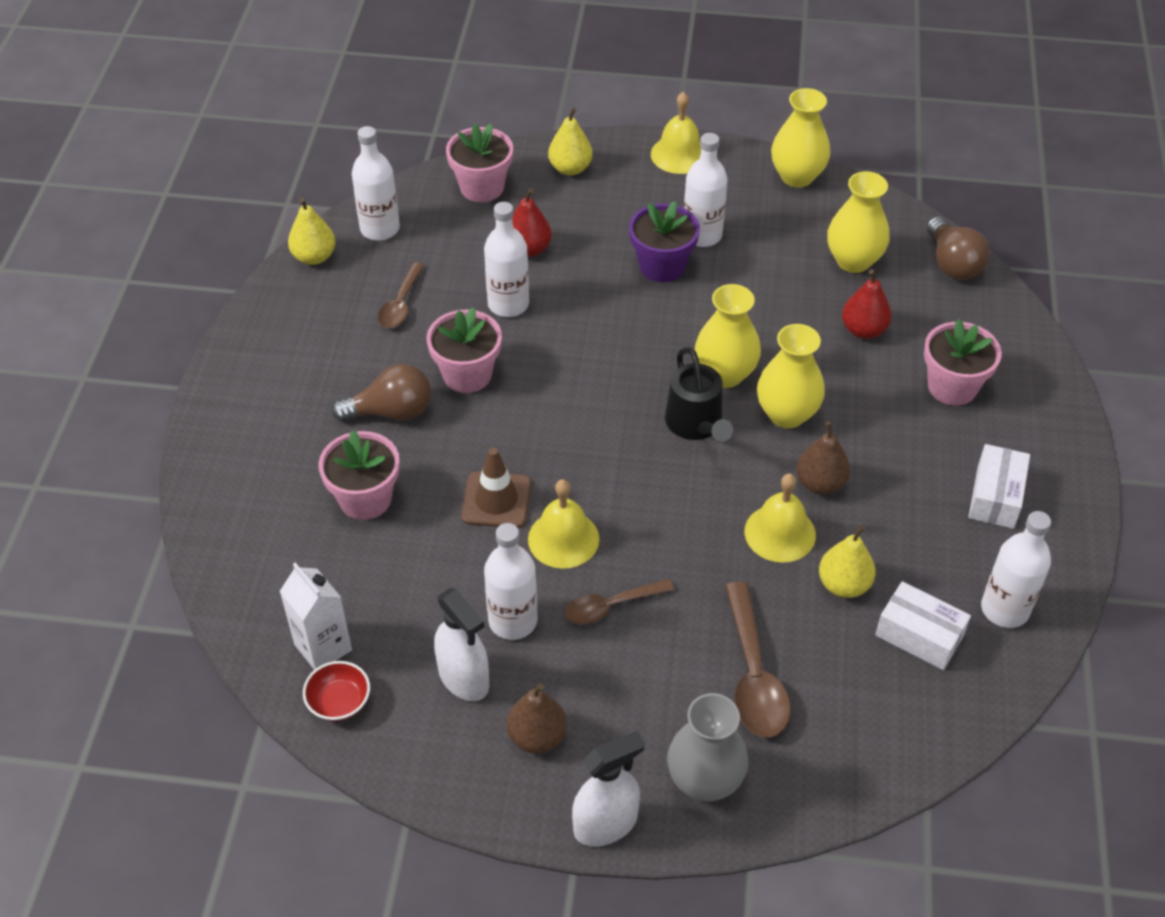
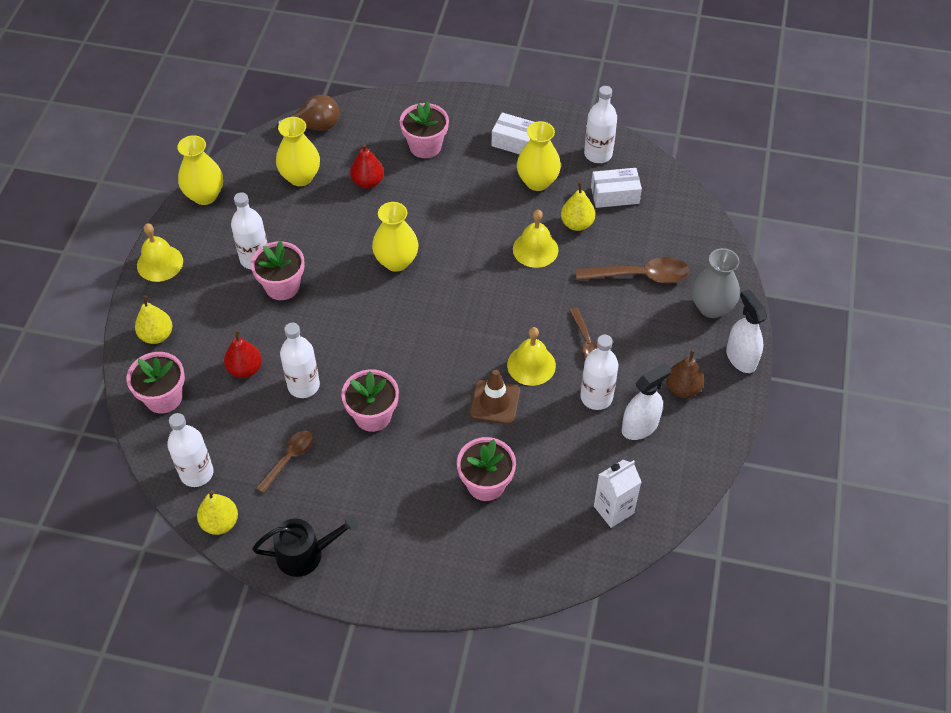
camera: 85 degrees left, 5 degrees up
red bowl [303,661,370,721] -> none
brown light bulb [332,364,431,421] -> none
brown spoon [378,262,425,328] -> brown spoon turned 75 degrees counterclockwise [256,431,313,493]
purple flower pot [629,201,700,282] -> pink flower pot [251,241,304,300]
black watering can [665,347,733,442] -> black watering can moved to [252,515,358,577]
yellow vase [757,324,825,428] -> yellow vase moved to [517,121,561,191]
brown pear [797,422,850,495] -> none
white box [875,581,971,670] -> white box turned 45 degrees clockwise [591,168,642,208]

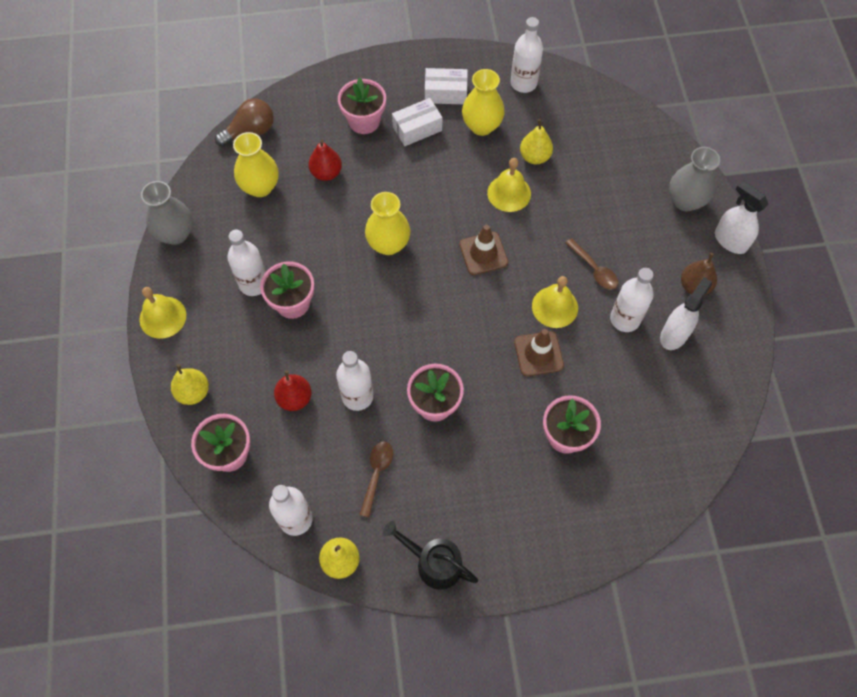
camera: 20 degrees left, 10 degrees up
yellow vase [177,135,223,205] -> grey vase [141,181,193,245]
black watering can [252,515,358,577] -> black watering can turned 120 degrees counterclockwise [383,521,478,590]
brown spoon [576,257,689,283] -> none
white box [591,168,642,208] -> white box moved to [392,98,442,146]
white carton [594,460,641,528] -> none
none -> brown traffic cone [459,225,508,275]

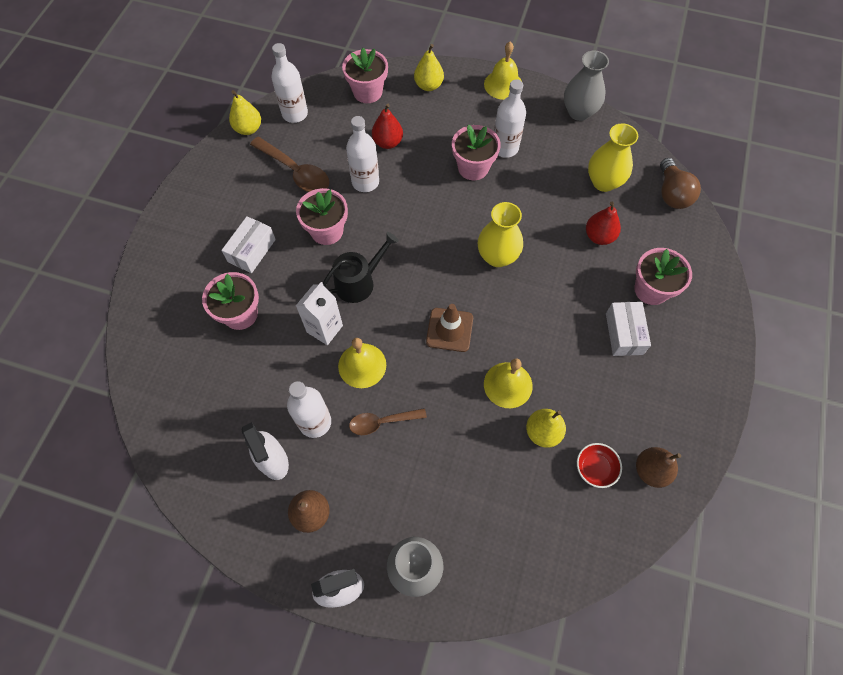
camera: 115 degrees right, 0 degrees up
brown spoon [359,441,393,517] -> brown spoon [250,137,329,192], size x1.57
black watering can [383,521,478,590] -> black watering can moved to [323,232,399,303]
white box [425,68,468,104] -> white box moved to [221,216,276,273]
yellow vase [462,69,505,136] -> none
white bottle [510,17,543,93] -> brown pear [636,447,681,488]
brown traffic cone [514,329,564,376] -> white carton [296,282,343,345]
none -> red bowl [577,443,622,488]

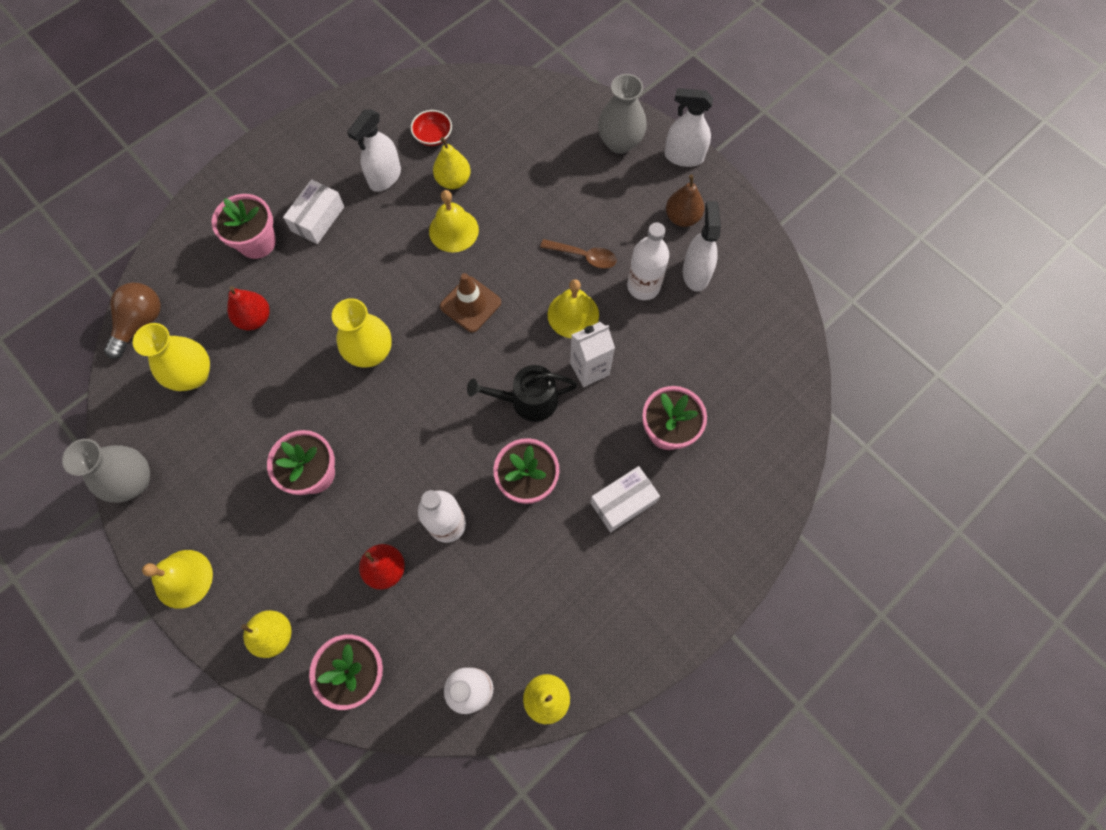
camera: 150 degrees left, 5 degrees up
brown spoon [250,137,329,192] -> none
white bottle [494,79,526,158] -> none
brown pear [636,447,681,488] -> none
none -> white spray bottle [347,109,401,192]

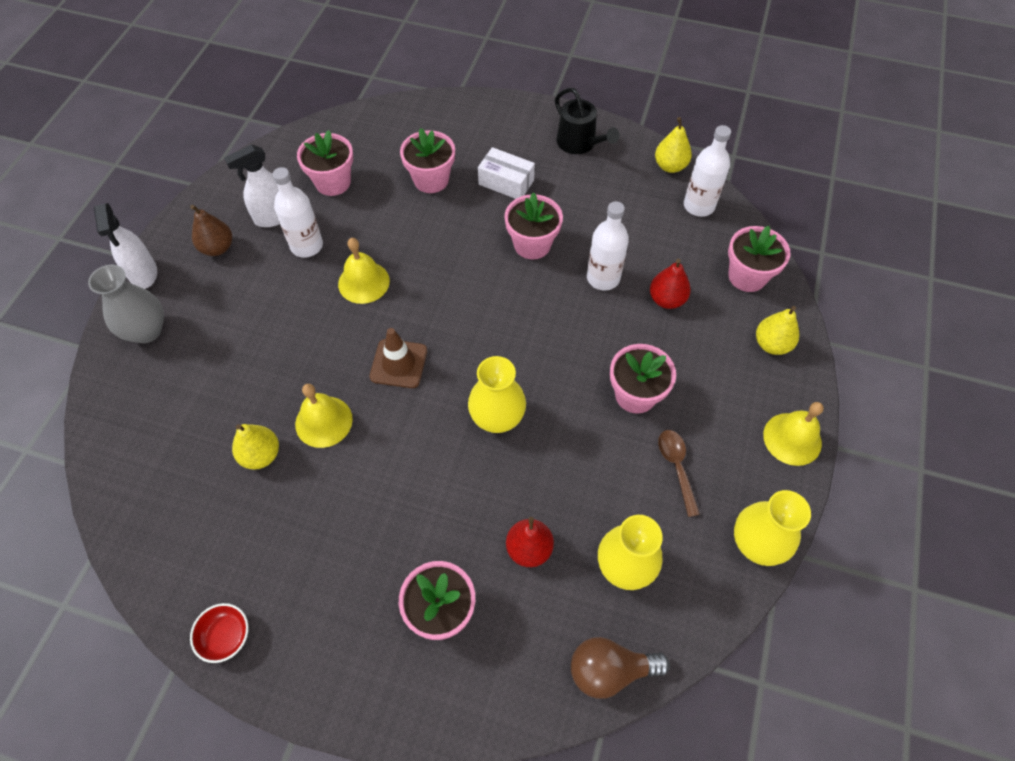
camera: 120 degrees left, 10 degrees down
grey vase [62,439,150,502] -> yellow vase [734,490,811,566]
white box [283,179,344,244] -> none
white spray bottle [347,109,401,192] -> none
red bowl [411,110,452,146] -> red bowl moved to [190,603,249,663]
black watering can [467,365,578,422] -> black watering can moved to [555,88,619,154]
brown spoon [540,239,617,269] -> brown spoon moved to [658,430,700,517]
white carton [570,322,615,387] -> none
none -> pink flower pot [297,130,353,196]

